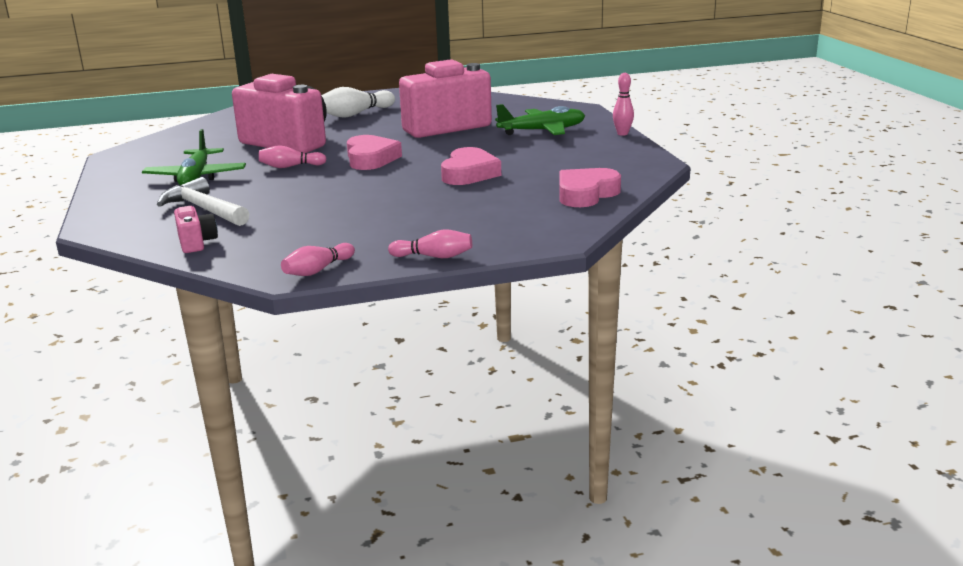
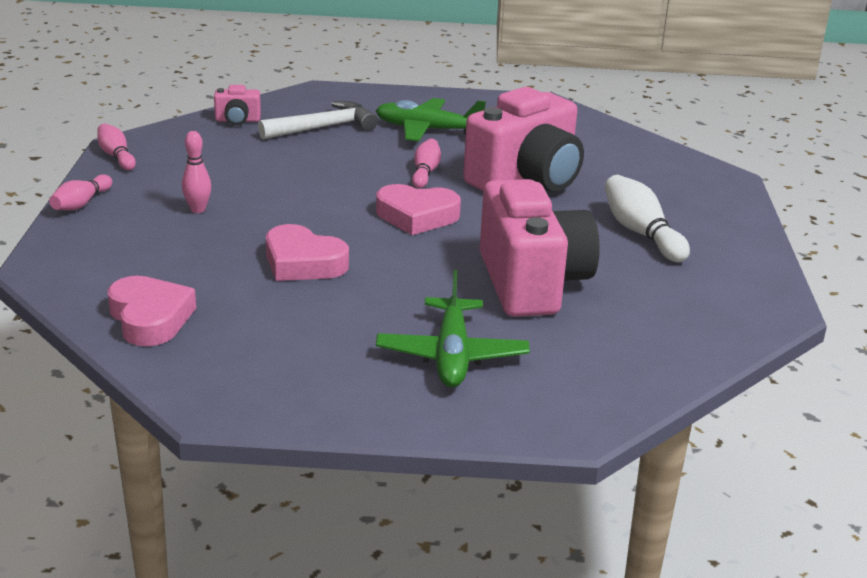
camera: 105 degrees right, 5 degrees up
pink bowling pin [613,73,634,136] -> pink bowling pin moved to [182,131,211,213]

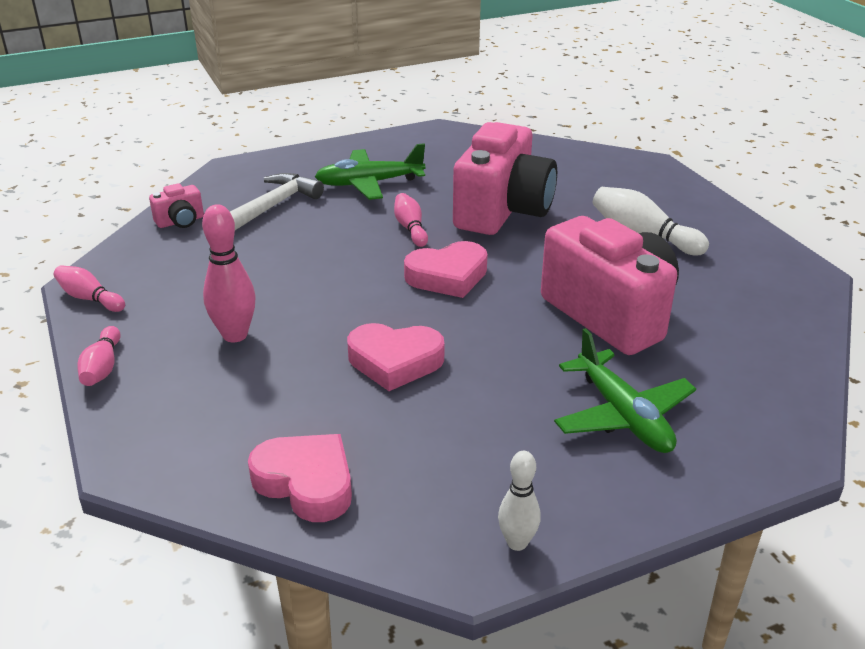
camera: 25 degrees left, 5 degrees up
pink bowling pin [182,131,211,213] -> pink bowling pin [202,204,255,343], size x1.56
none -> white bowling pin [498,451,541,551]

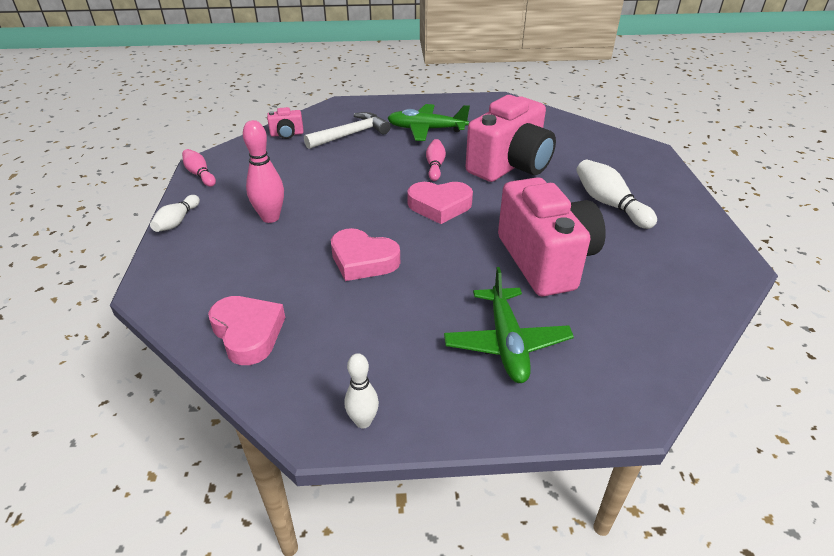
camera: 20 degrees right, 5 degrees up
pink bowling pin [77,326,121,386] -> white bowling pin [150,195,200,232]

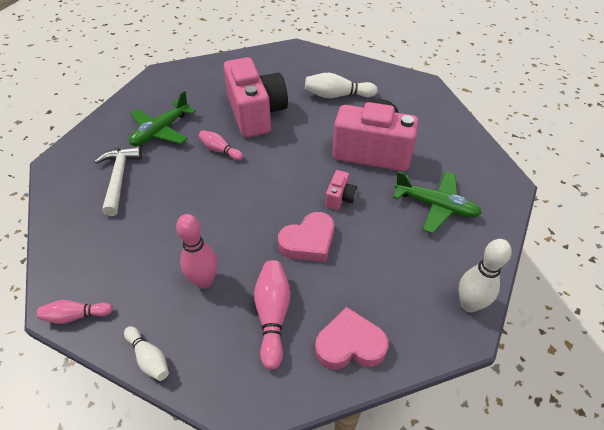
camera: 60 degrees left, 10 degrees up
pink camera [267,107,304,139] -> pink camera moved to [325,170,357,210]
white bowling pin [345,353,379,428] -> white bowling pin [458,239,512,313], size x1.56
pink heart [407,182,473,224] -> none
none -> pink bowling pin [254,260,291,370]

